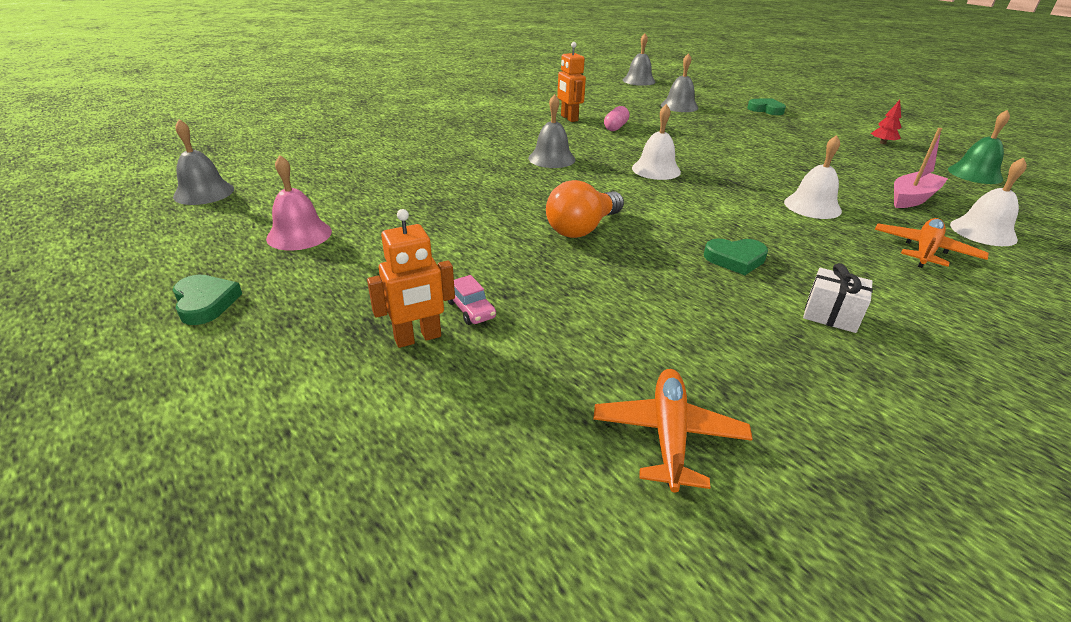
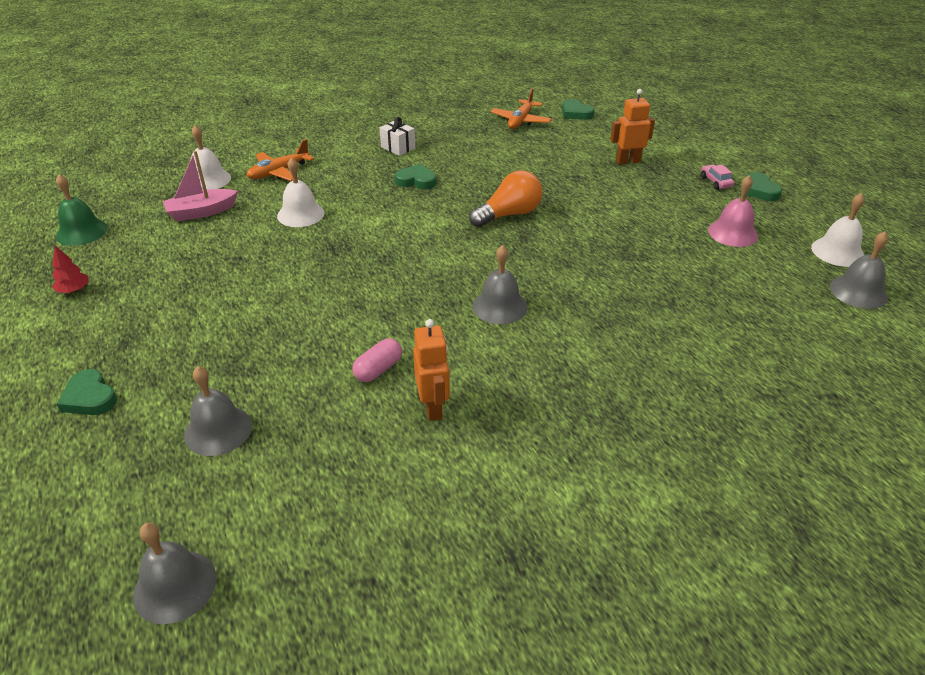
camera: 165 degrees left, 5 degrees up
pink car [447,275,496,325] -> pink car moved to [701,165,734,189]
white bell [632,104,681,180] -> white bell moved to [811,193,865,267]
none -> green heart [562,99,595,120]

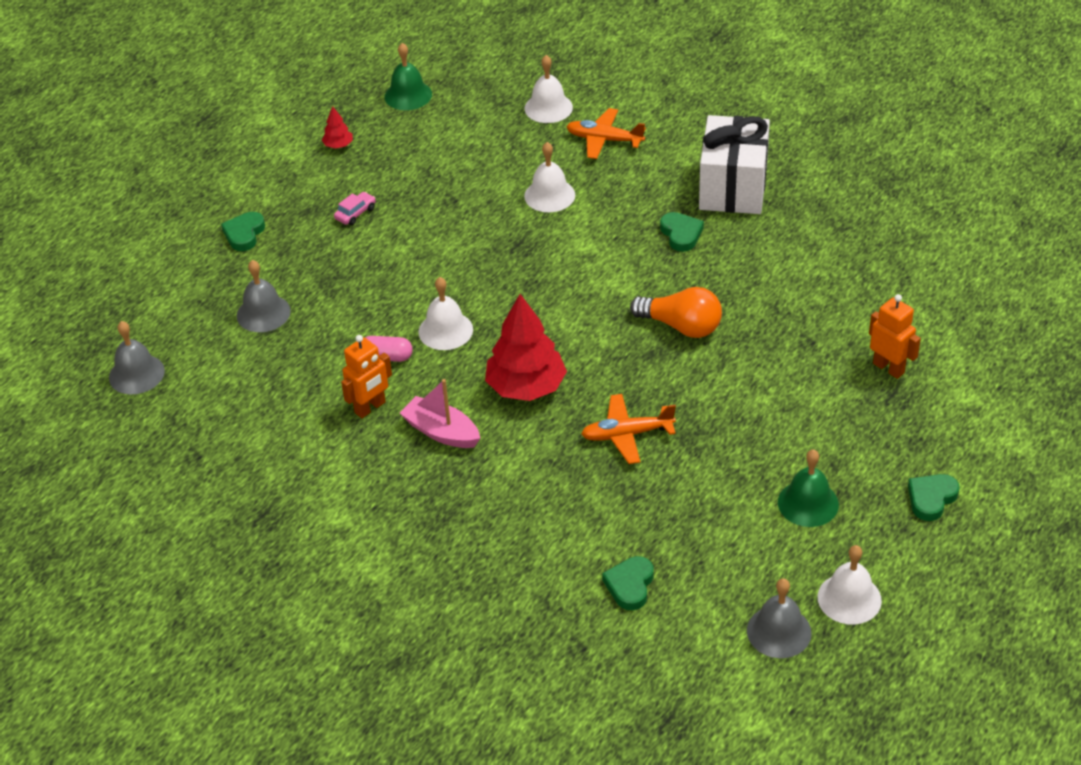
camera: 60 degrees right, 5 degrees up
pink boat [163,151,238,221] -> pink boat moved to [400,379,480,448]
white gift [379,117,415,156] -> white gift [699,115,770,214], size x2.22
grey bell [473,245,528,324] -> red tree [485,294,567,401]
orange plane [491,88,552,129] -> orange plane moved to [581,394,676,464]
green heart [562,99,595,120] -> green heart moved to [602,556,654,610]
pink car [701,165,734,189] -> pink car moved to [334,192,376,225]
pink bell [708,175,758,247] -> green bell [778,449,839,527]
none -> white bell [418,277,473,350]

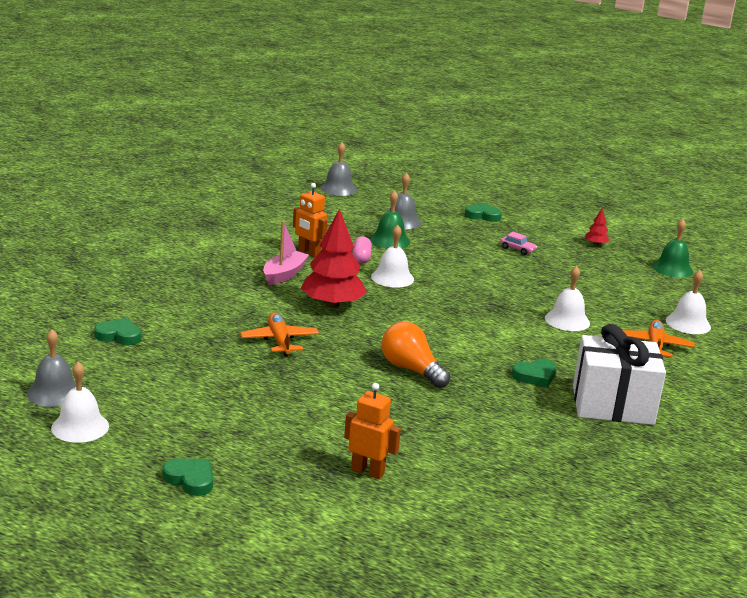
camera: 80 degrees right, 20 degrees down
orange light bulb [630,287,722,338] -> orange light bulb turned 120 degrees clockwise [382,322,451,388]
green bell [778,449,839,527] -> green bell moved to [370,190,410,249]
orange robot [869,294,921,379] -> orange robot turned 105 degrees counterclockwise [344,383,401,479]

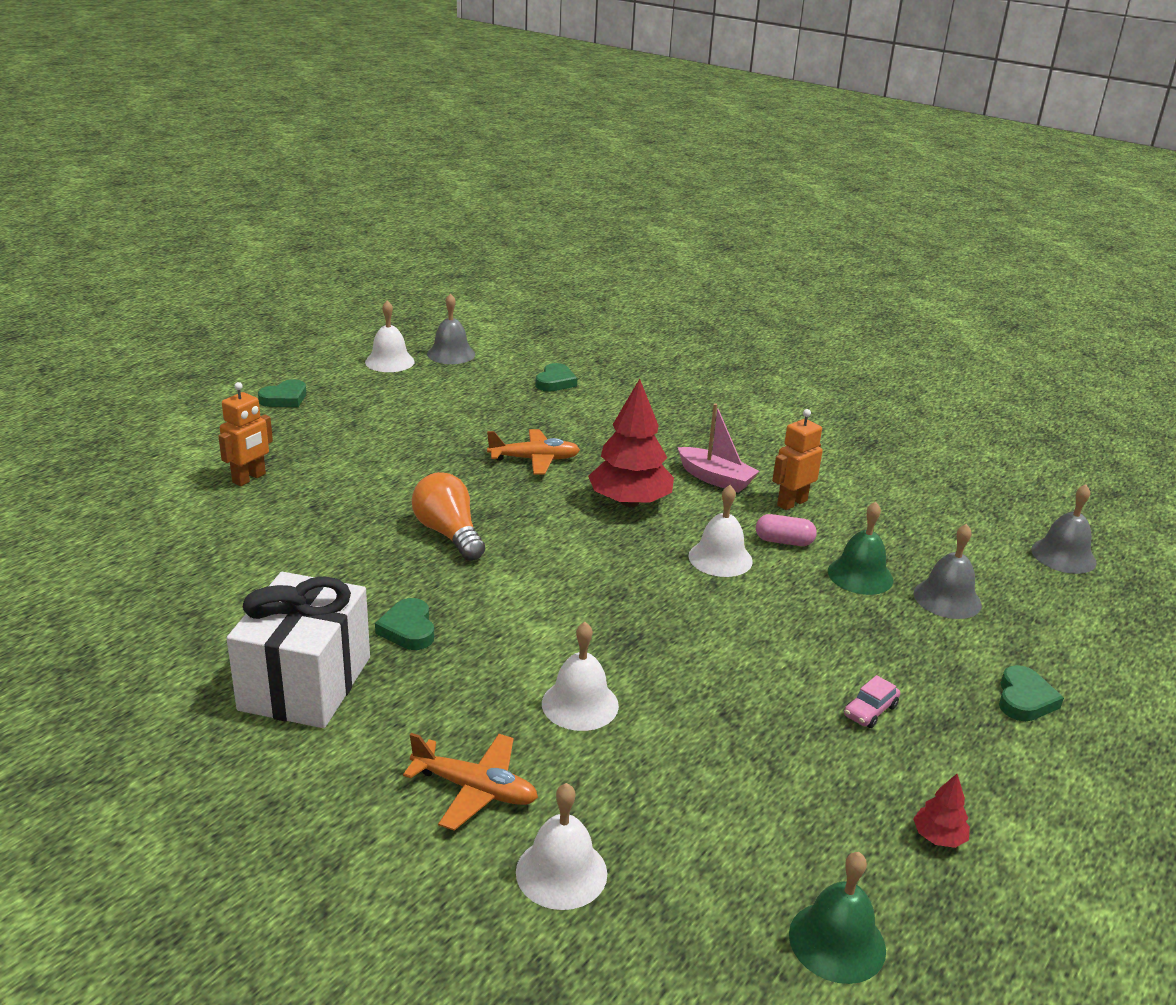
camera: 100 degrees right, 5 degrees up
orange light bulb [382,322,451,388] -> orange light bulb turned 90 degrees counterclockwise [412,472,485,561]

